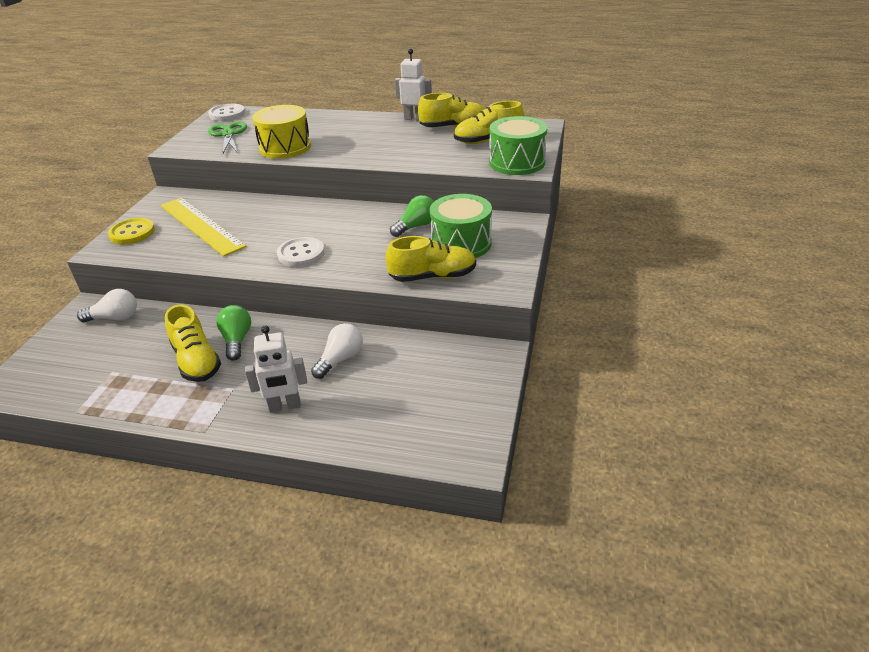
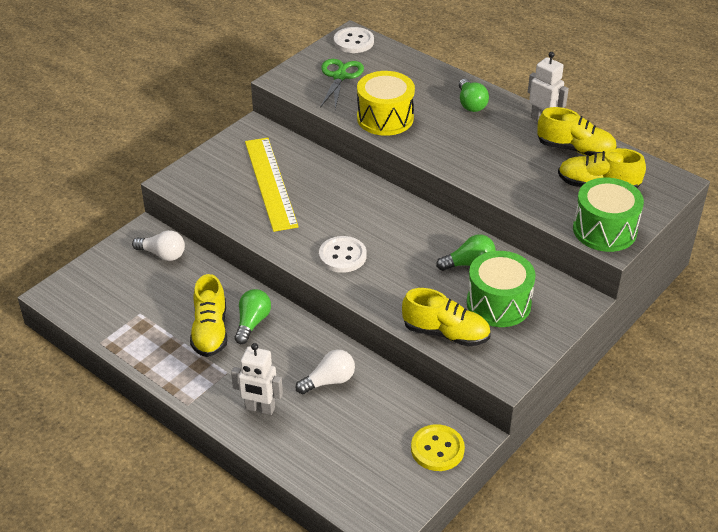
camera: 25 degrees right, 5 degrees up
yellow button [108,218,155,244] -> yellow button moved to [411,424,465,471]
none -> green light bulb [459,79,489,112]

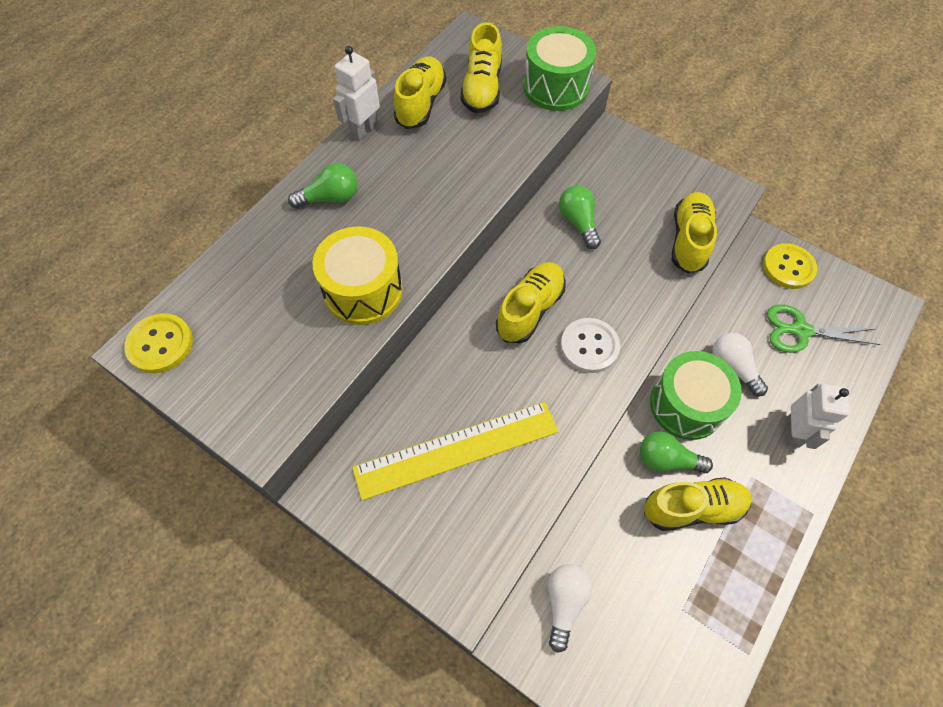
camera: 95 degrees left, 20 degrees up
green scissors [320,59,364,109] -> green scissors moved to [767,304,881,353]
white button [334,27,374,53] -> yellow button [124,313,193,373]
green drum [467,251,536,327] -> green drum moved to [650,351,742,440]
none -> yellow shoe [496,262,566,343]

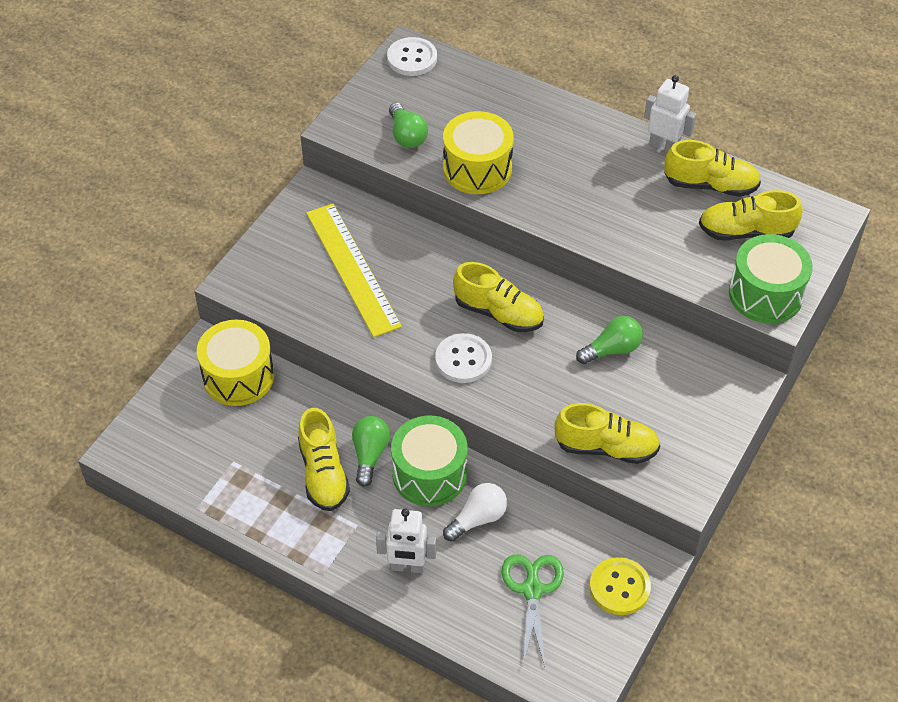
camera: 85 degrees right, 10 degrees down
yellow button [124,313,193,373] -> white button [387,37,437,76]
green light bulb [288,163,358,208] -> green light bulb moved to [389,103,428,148]
white light bulb [548,564,592,653] -> yellow drum [197,320,274,406]

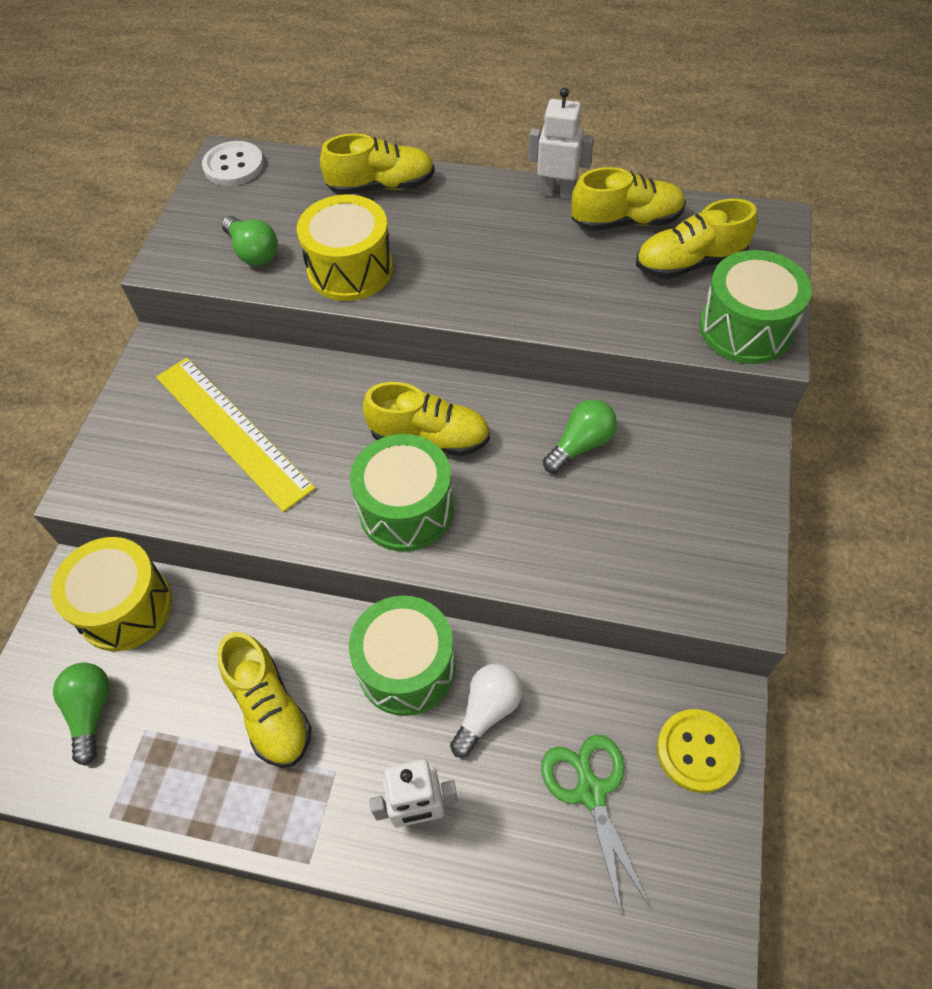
camera: 15 degrees left, 5 degrees up
green light bulb [352,416,390,487] -> green light bulb moved to [53,663,110,765]
white button [435,333,492,383] -> green drum [350,434,454,552]
yellow shoe [554,403,660,464] -> yellow shoe moved to [320,133,435,195]

